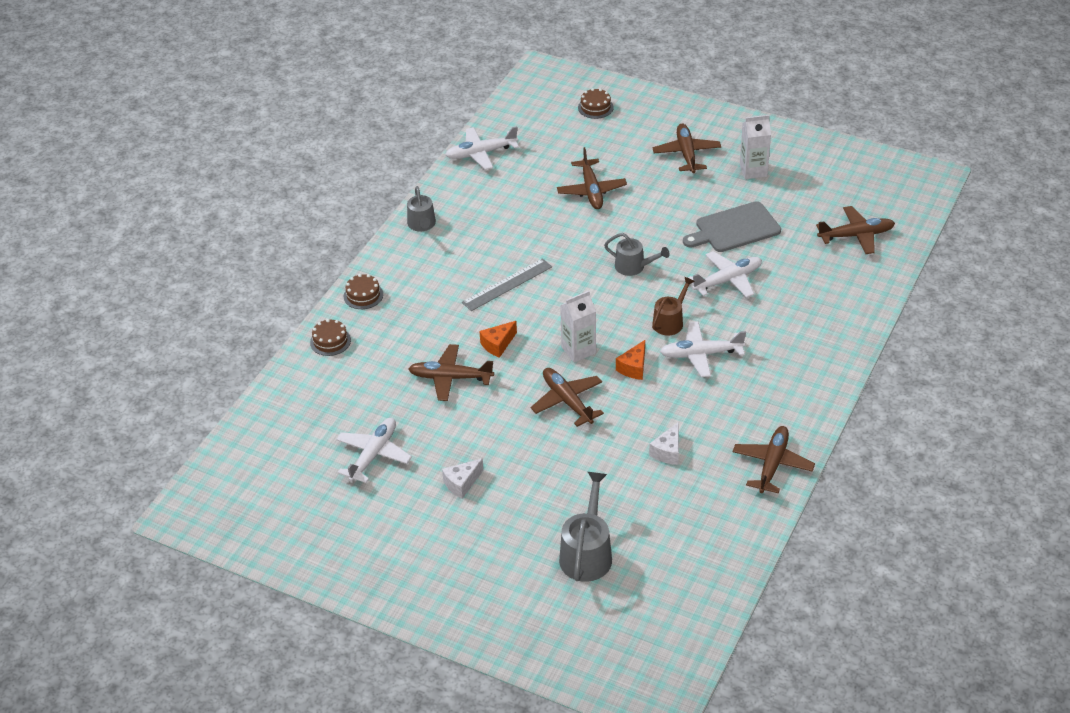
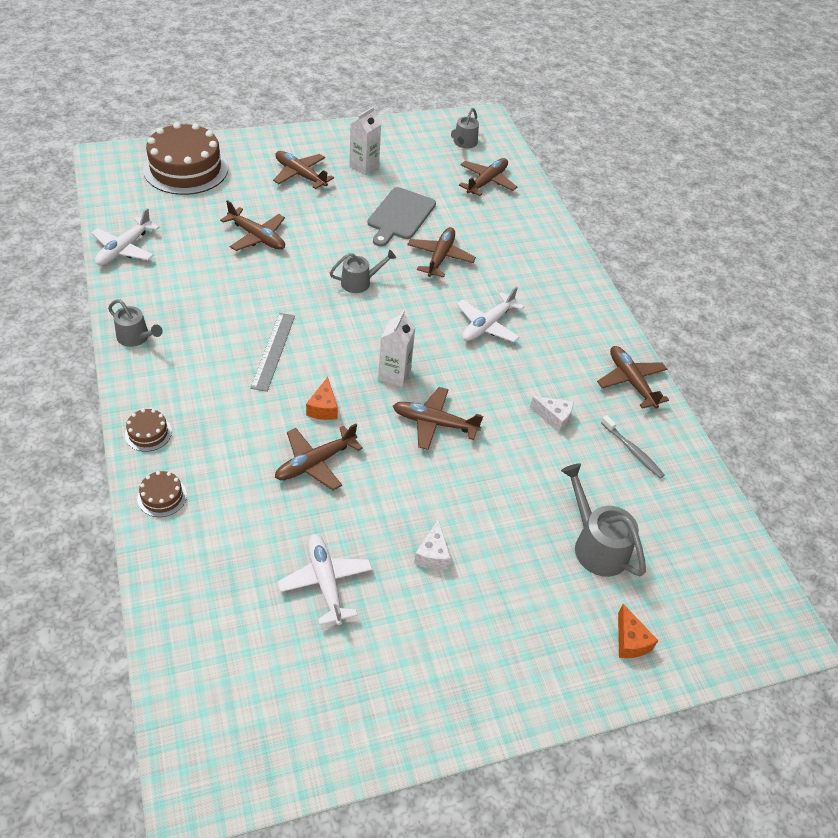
camera: 50 degrees left, 5 degrees up
brown cake [578,88,614,119] -> brown cake [143,122,228,195], size x2.36
orange cheese [616,340,645,380] -> orange cheese moved to [618,604,658,658]
white cheese [649,422,679,465] -> white cheese turned 45 degrees counterclockwise [530,396,574,433]
brown watering can [652,277,695,336] -> none
white plane [688,251,762,298] -> brown plane [407,227,476,277]
none -> grey watering can [451,108,479,148]
none -> grey toothbrush [601,415,665,478]

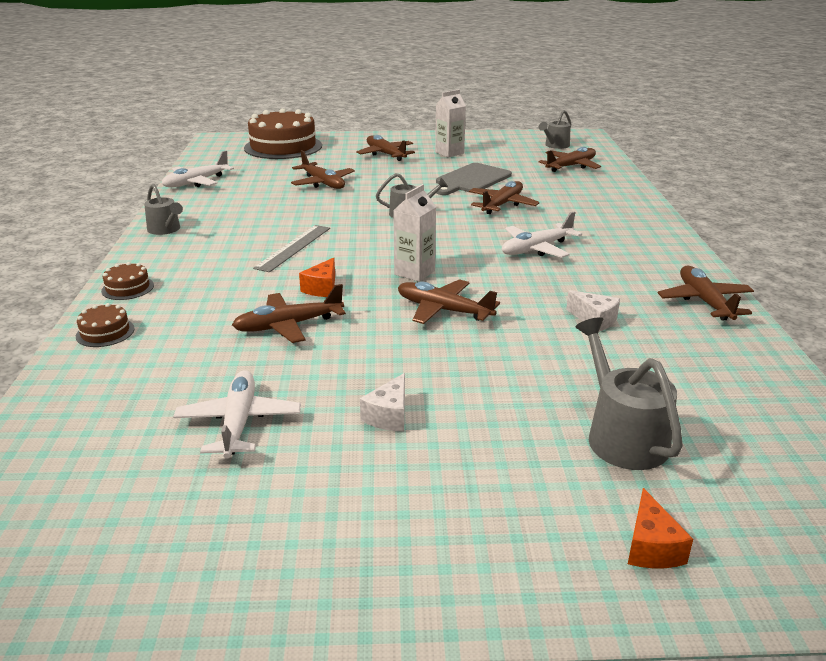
camera: 20 degrees right, 20 degrees down
grey toothbrush [601,415,665,478] -> none

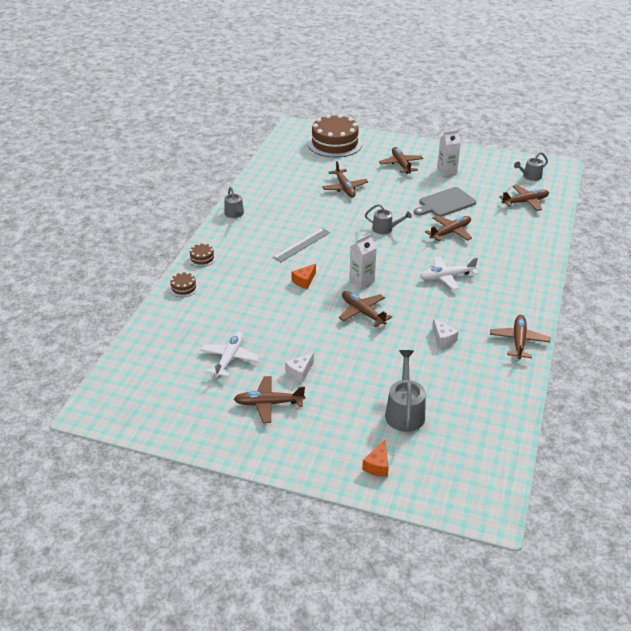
camera: 20 degrees right, 10 degrees up
white plane [161,151,234,187] -> none
brown plane [232,284,346,343] -> brown plane moved to [234,376,305,423]

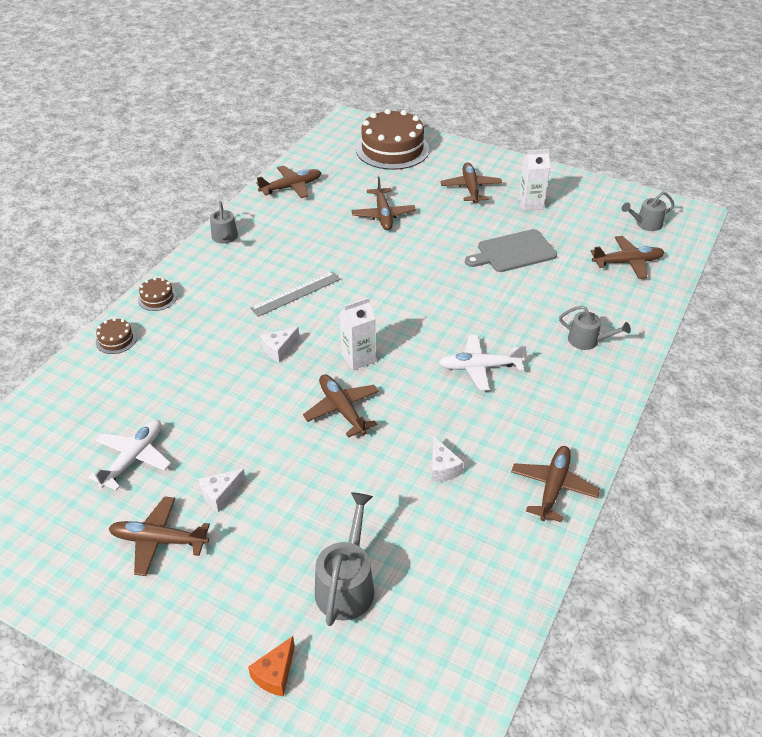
camera: 10 degrees right, 5 degrees up
orange cheese [291,264,316,289] -> white cheese [261,327,300,362]
grey watering can [365,204,412,234] -> grey watering can moved to [559,306,631,350]
brown plane [425,215,472,241] -> brown plane moved to [256,165,321,198]

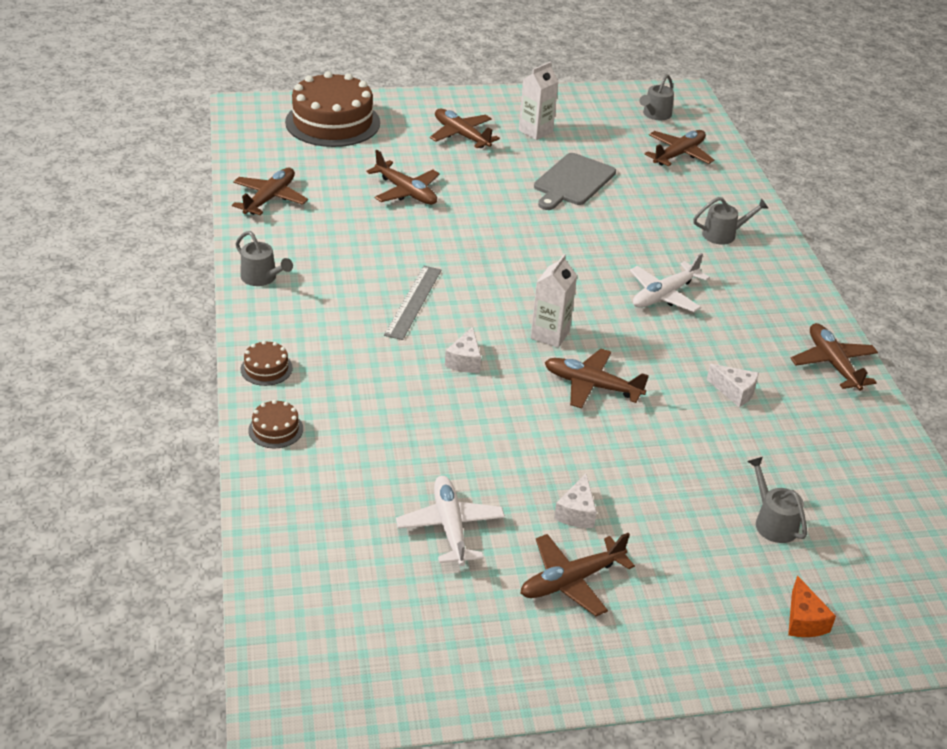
camera: 40 degrees left, 5 degrees down
grey watering can [315,492,374,626] -> grey watering can [747,457,807,543], size x0.65

